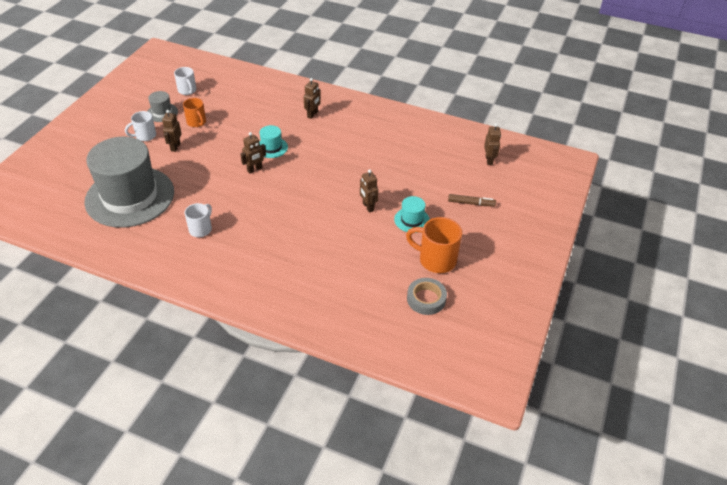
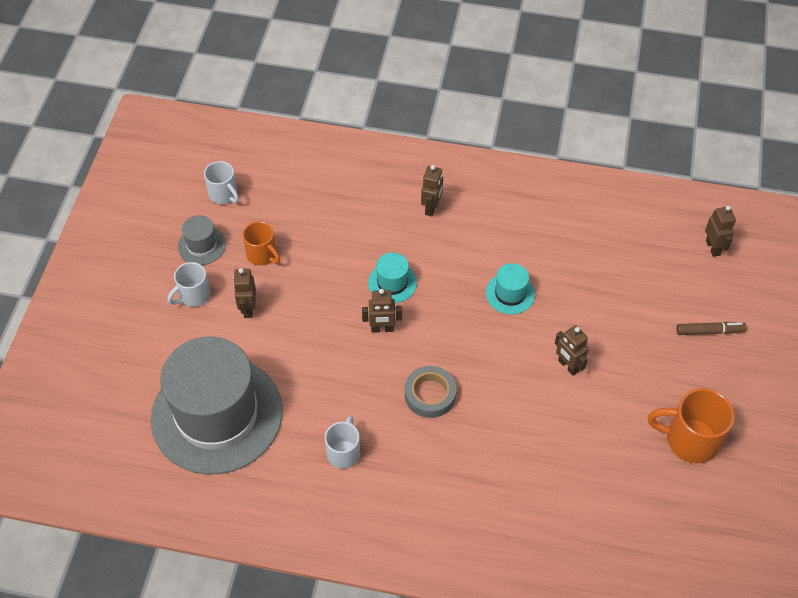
camera: 10 degrees left, 10 degrees up
brown robot [240,132,266,174] -> brown robot turned 45 degrees clockwise [362,289,402,333]
turquoise hat [394,196,430,233] -> turquoise hat moved to [486,263,535,315]
grey tape [407,278,447,315] -> grey tape moved to [405,366,456,418]

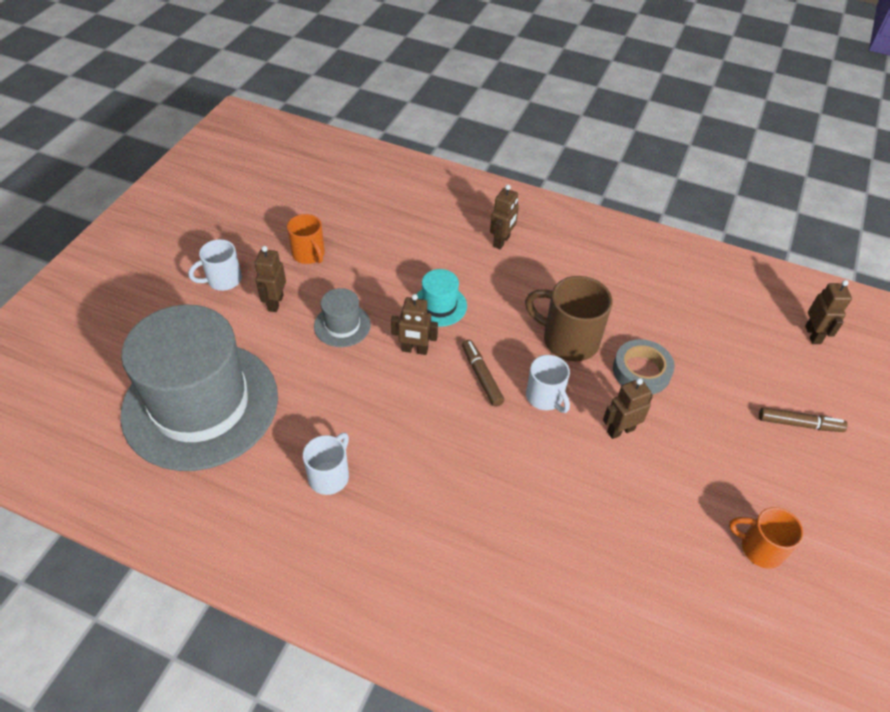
camera: 10 degrees right, 5 degrees down
grey hat [178,215,226,265] -> grey hat moved to [314,288,371,347]
white mug [204,161,239,204] -> white mug moved to [526,355,570,413]
grey tape [405,366,456,418] -> grey tape moved to [613,339,675,394]
turquoise hat [486,263,535,315] -> brown mug [525,276,612,361]
brown robot [555,325,589,376] -> brown robot turned 90 degrees clockwise [603,378,653,439]
orange mug [648,388,735,464] -> orange mug [729,507,804,569], size x0.63
none -> brown marker [462,340,504,407]

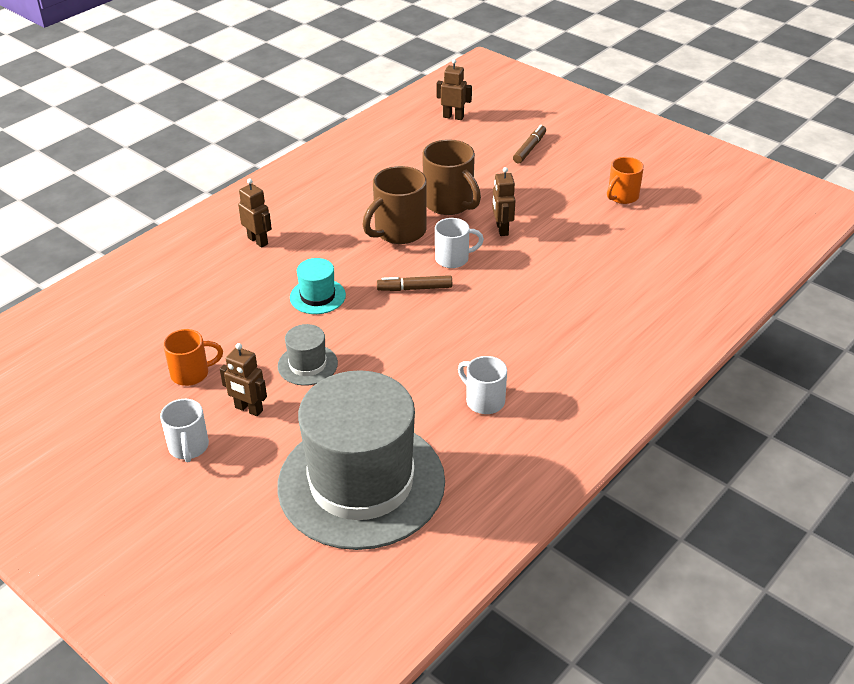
camera: 70 degrees left, 10 degrees down
brown robot [391,294,438,355] -> none
grey tape [613,339,675,394] -> brown mug [422,139,481,215]

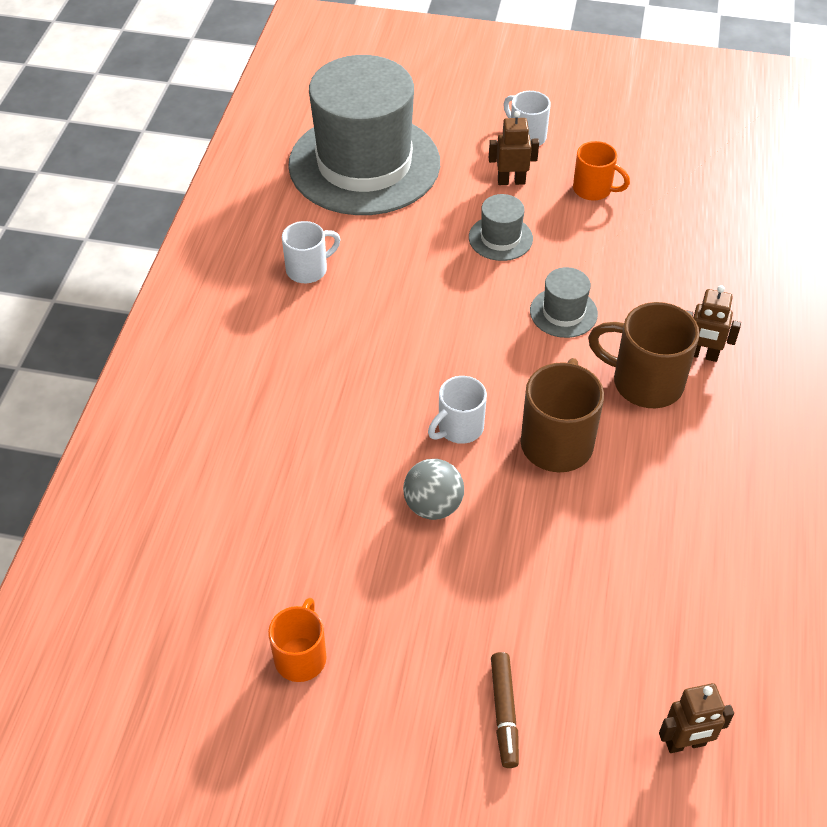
camera: 150 degrees right, 10 degrees up
orange mug [163,329,223,386] -> orange mug turned 105 degrees counterclockwise [573,141,630,201]
turquoise hat [290,258,346,314] -> grey hat [530,267,598,338]
brown marker [377,275,452,291] -> none
brown mug [422,139,481,215] -> brown mug moved to [588,302,699,408]
white mug [458,356,507,414] -> white mug turned 45 degrees counterclockwise [282,221,341,283]
brown robot [492,167,516,236] -> grey ball [403,459,464,520]

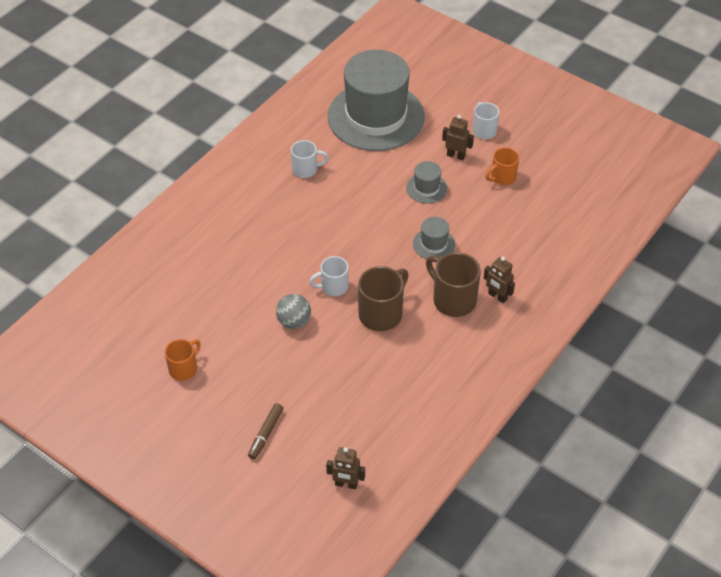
camera: 25 degrees right, 0 degrees up
orange mug [573,141,630,201] -> orange mug turned 90 degrees clockwise [486,147,519,185]

